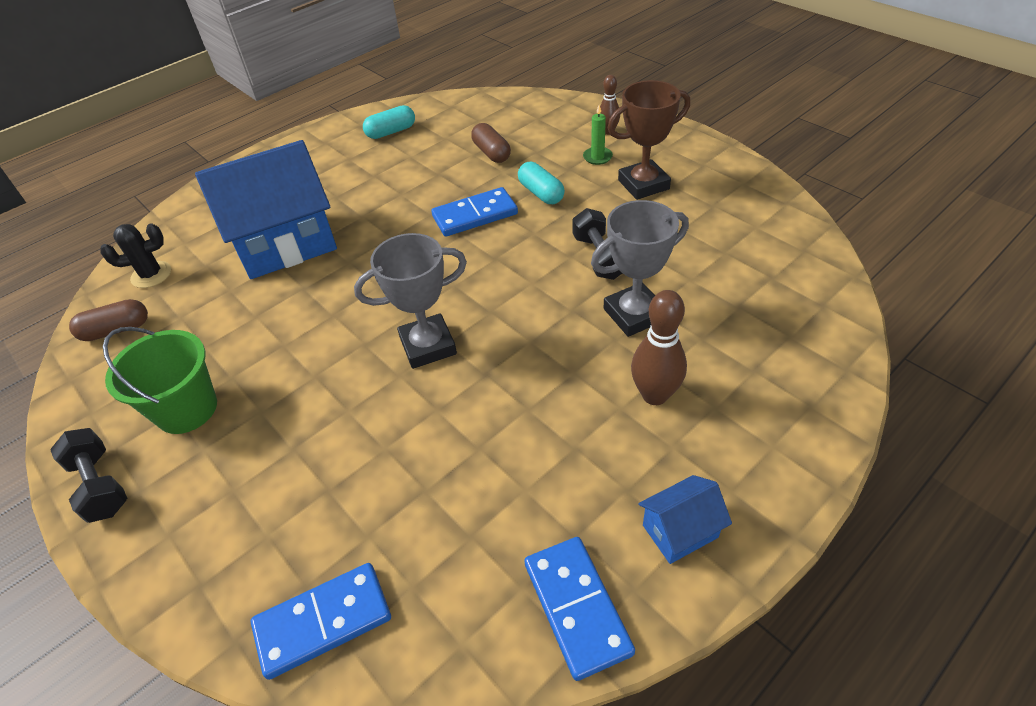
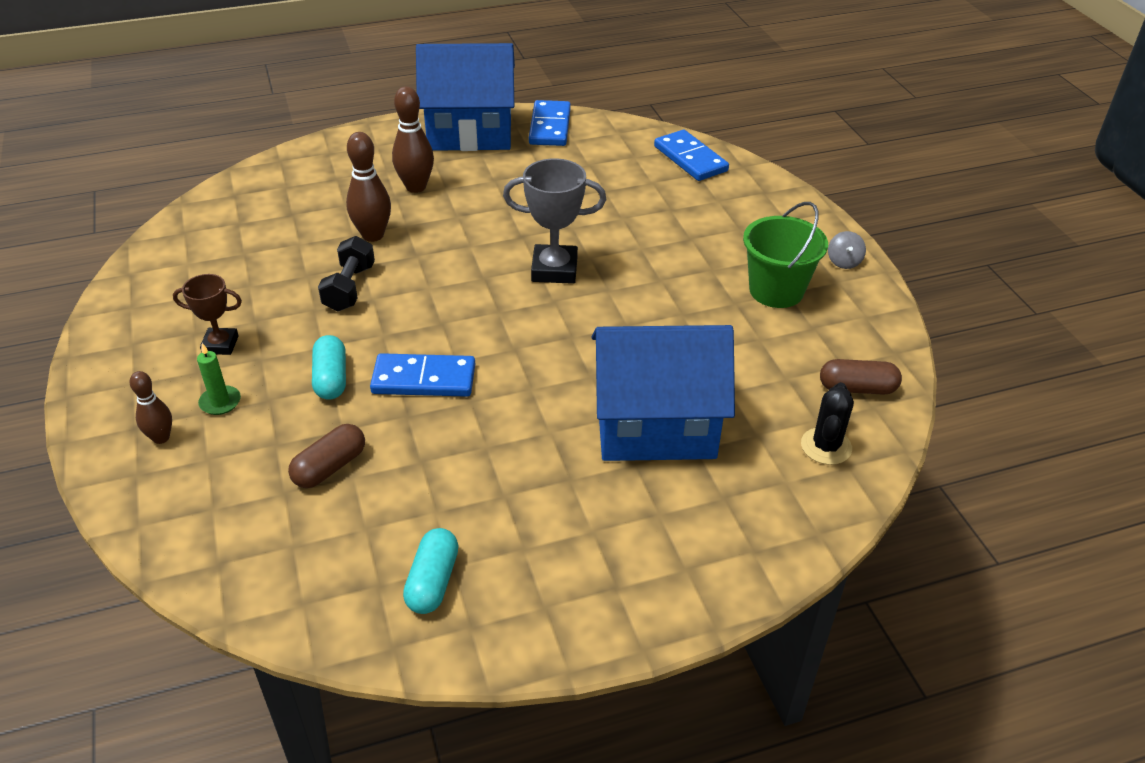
camera: 160 degrees left, 5 degrees down
black dumbbell [50,428,127,523] -> grey spinning top [828,231,866,269]
black cactus [100,223,171,288] -> black cactus turned 75 degrees counterclockwise [801,382,854,465]
blue domino [251,563,391,680] -> blue domino turned 60 degrees clockwise [654,130,729,181]
turquoise capsule [363,105,415,139] -> turquoise capsule turned 75 degrees counterclockwise [403,528,459,614]
brown capsule [471,123,511,163] -> brown capsule turned 45 degrees clockwise [288,424,365,488]
grey trophy [591,200,689,337] -> brown bowling pin [346,132,391,242]
brown trophy [608,80,690,200] -> brown trophy [173,274,242,355], size x0.62
blue house [638,475,732,564] -> blue house [416,43,515,151], size x2.23

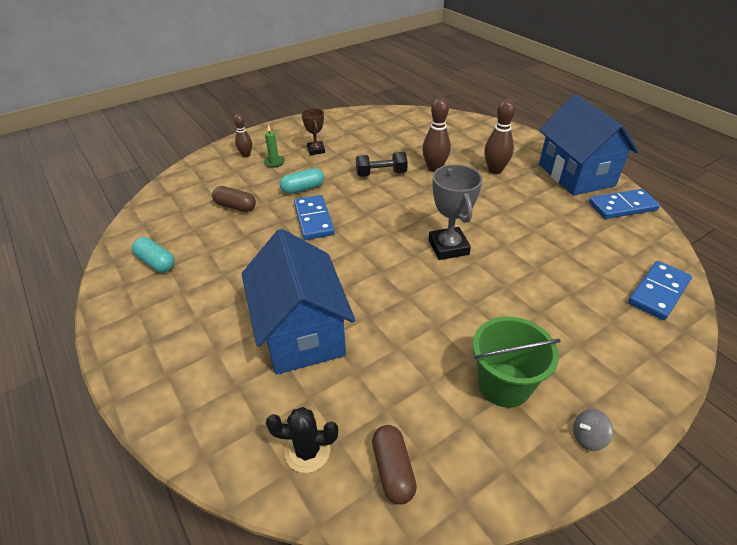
camera: 75 degrees right, 0 degrees up
turquoise capsule [403,528,459,614] -> turquoise capsule turned 45 degrees clockwise [132,237,175,272]

